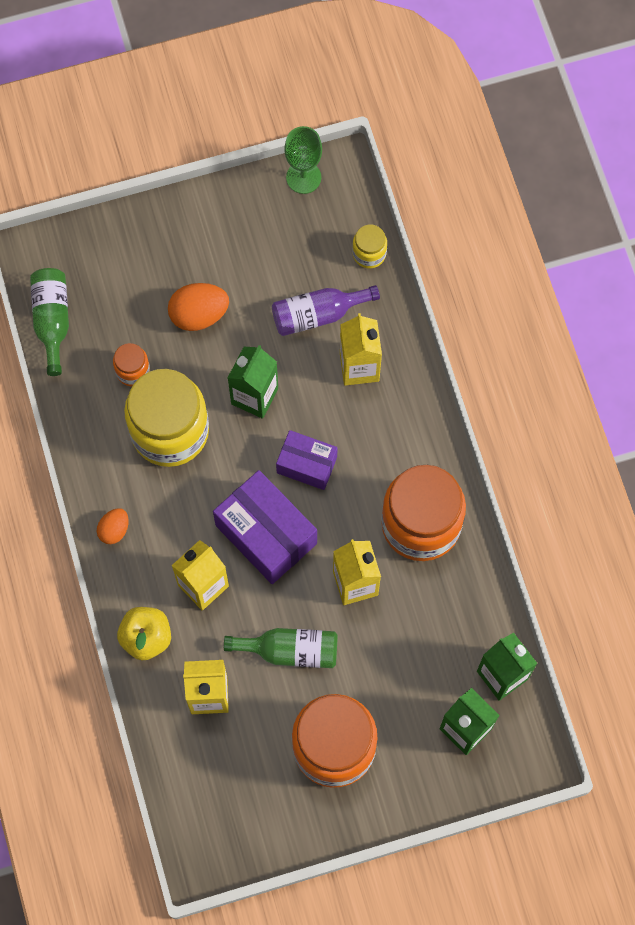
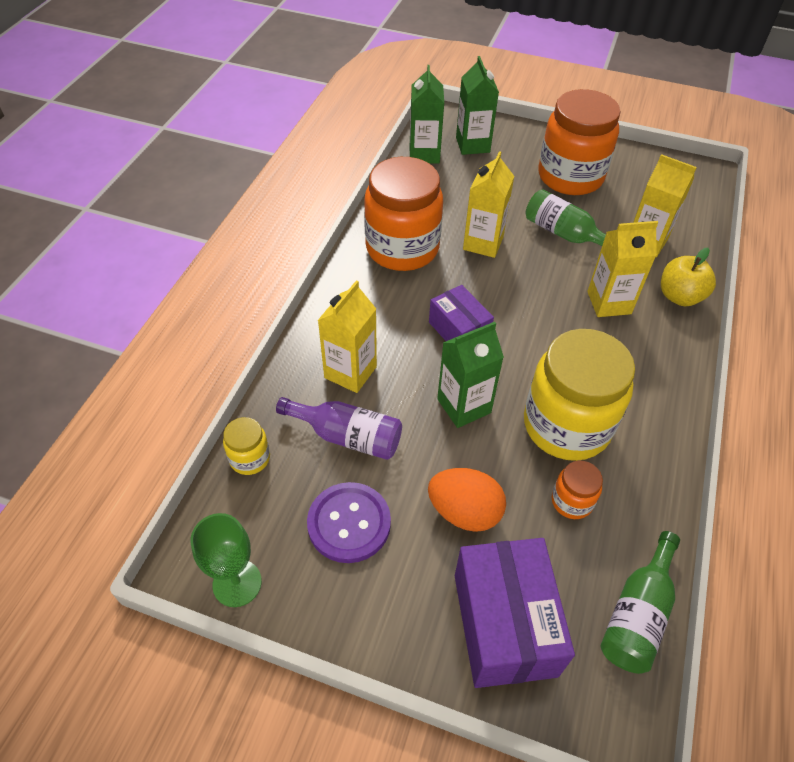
camera: 145 degrees left, 20 degrees down
orange egg [97,508,129,544] -> none
purple box [213,470,317,584] -> purple box moved to [455,538,575,688]
none -> purple button [307,482,391,563]

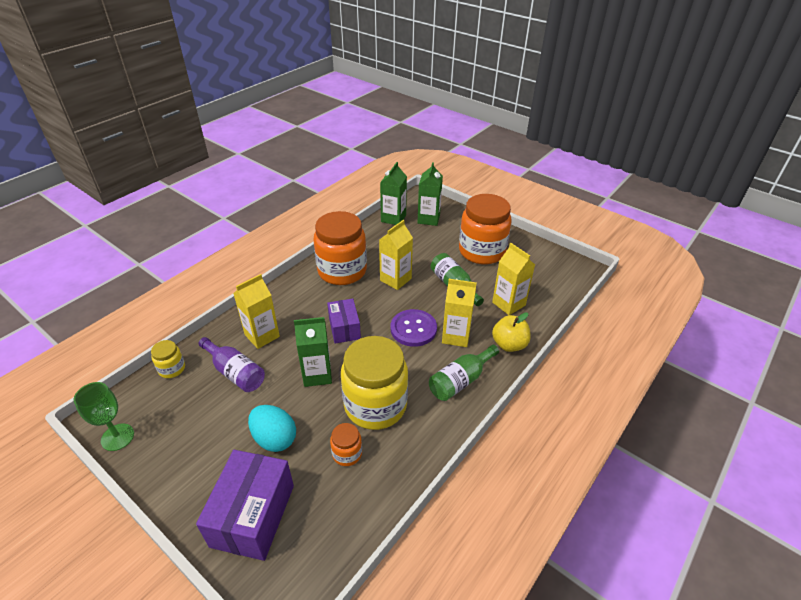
camera: 20 degrees right, 10 degrees down
purple button [307,482,391,563] -> purple button moved to [391,309,437,347]
orange egg [428,468,506,532] -> turquoise egg [248,405,296,452]
green bottle [601,531,680,674] -> green bottle moved to [429,345,499,401]

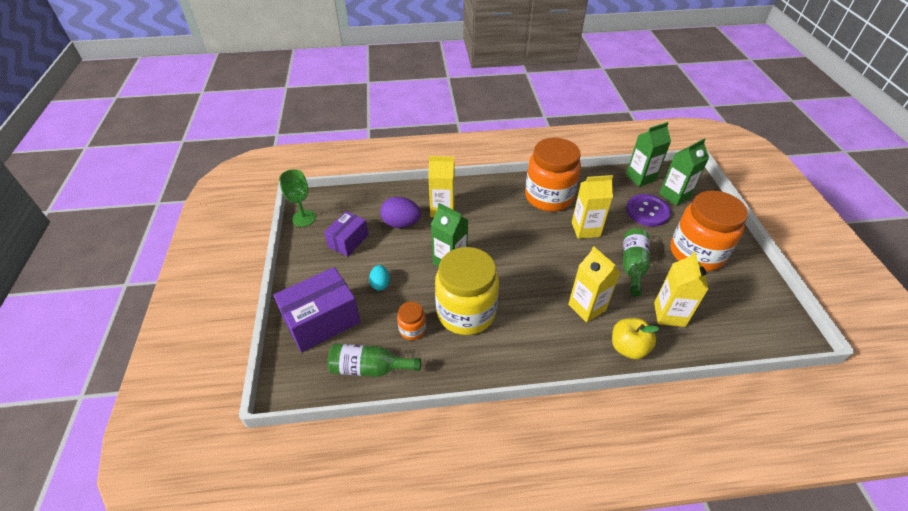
camera: 45 degrees right, 5 degrees up
yellow jar [151,340,185,378] -> none
purple bottle [199,337,265,392] -> purple egg [380,197,421,228]
turquoise egg [248,405,296,452] -> turquoise egg [369,265,390,291], size x0.60
purple box [327,299,361,344] -> purple box moved to [324,211,369,257]
purple button [391,309,437,347] -> purple button moved to [626,194,671,227]
green bottle [429,345,499,401] -> green bottle moved to [327,343,421,377]

